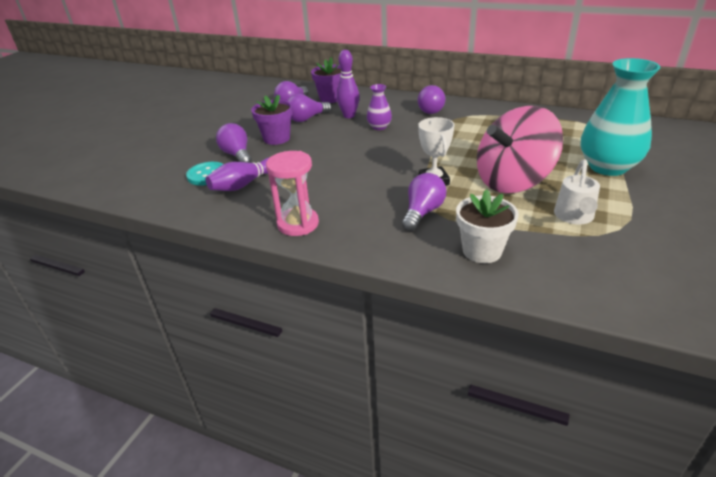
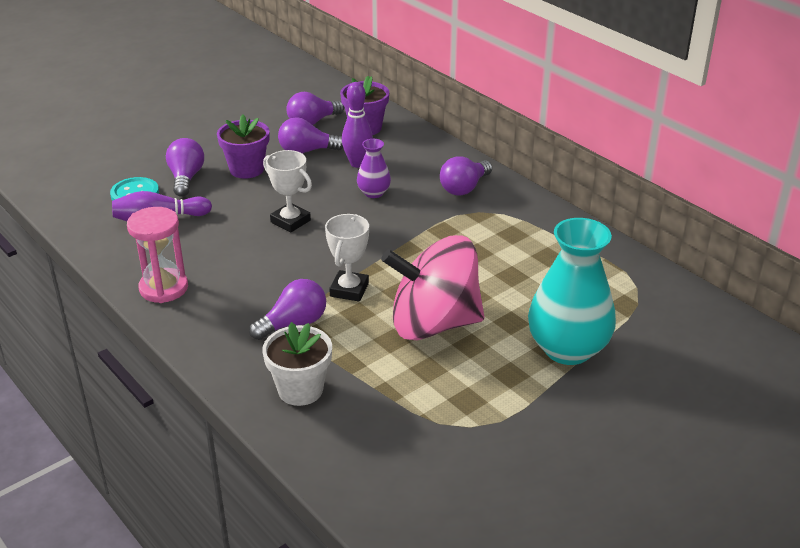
camera: 25 degrees right, 0 degrees up
white watering can [554,159,600,224] -> none
none -> white trophy [263,150,312,232]

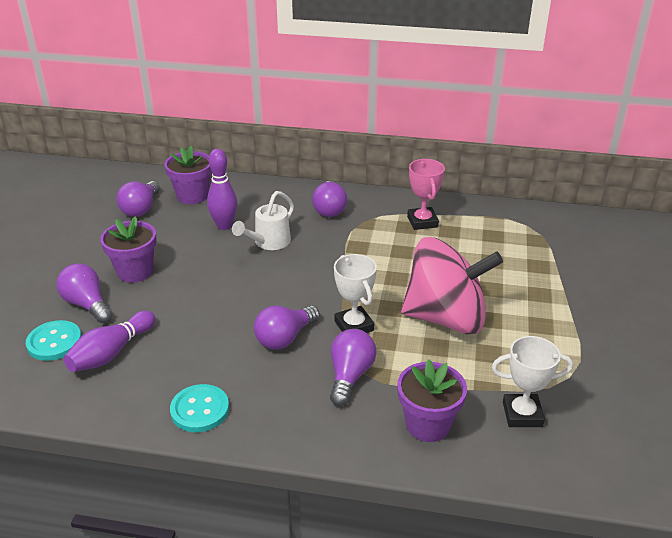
camera: 40 degrees left, 0 degrees up
pink hourglass [127,207,188,303] -> turquoise button [170,384,229,432]
white flower pot [262,322,332,406] -> purple flower pot [397,359,467,442]
white trophy [263,150,312,232] -> white trophy moved to [492,336,573,427]
purple light bulb [278,117,343,154] -> purple light bulb moved to [254,306,320,350]
purple vase [357,139,391,198] -> white watering can [232,191,294,250]
pink spinning top [381,235,484,340] -> pink spinning top turned 135 degrees counterclockwise [401,237,503,334]
turquoise vase [528,218,616,365] -> none
none -> pink trophy [407,159,445,230]

